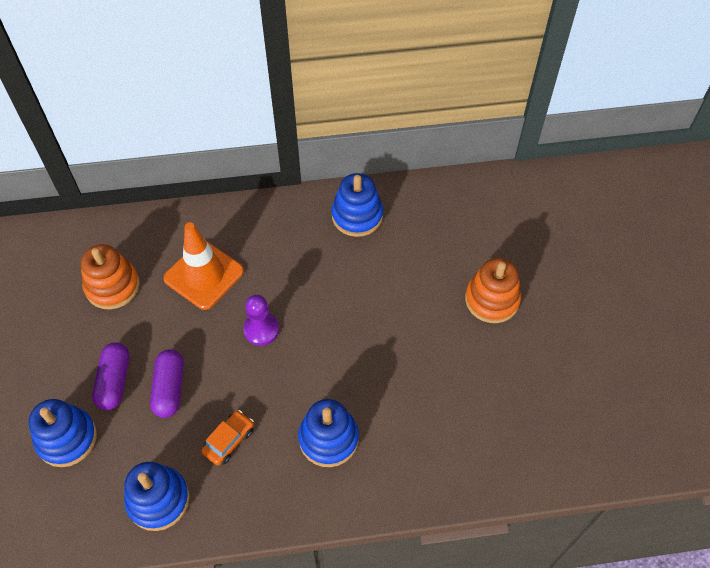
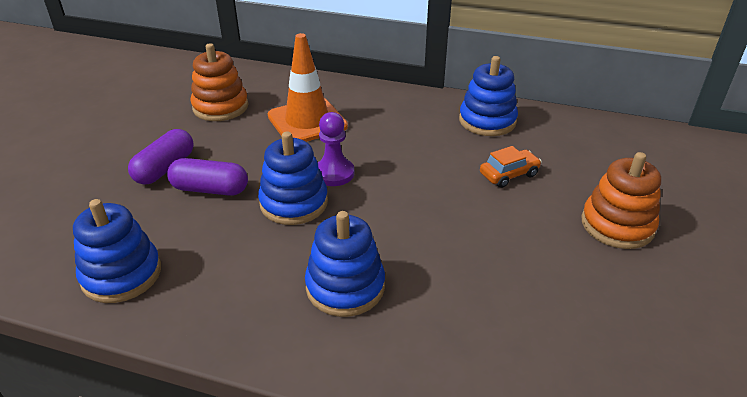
camera: 25 degrees right, 20 degrees down
blue stacking toy [28,399,97,467] -> blue stacking toy moved to [258,132,328,225]
purple capsule [150,349,184,418] -> purple capsule turned 75 degrees clockwise [167,158,248,196]
orange car [201,410,254,466] -> orange car moved to [480,146,542,188]

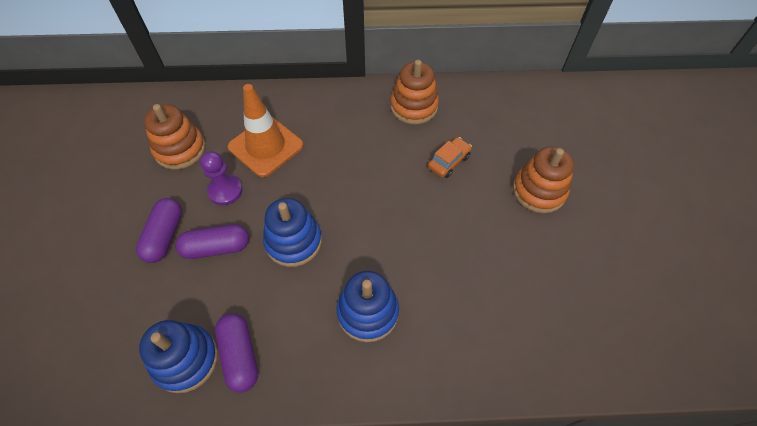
camera: 20 degrees left, 20 degrees up
purple pawn [318,112,354,186] -> purple pawn moved to [200,151,243,205]
blue stacking toy [459,56,518,136] -> orange stacking toy [390,60,439,124]
none -> purple capsule [215,313,258,393]

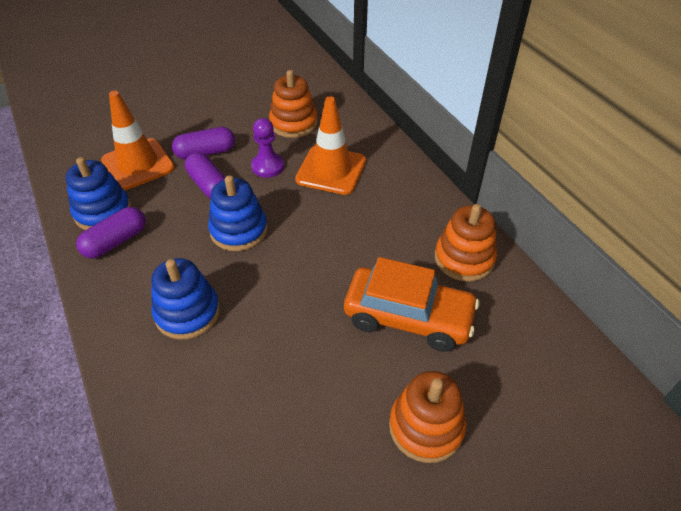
camera: 65 degrees right, 10 degrees down
orange car [428,137,472,178] -> orange car [344,257,480,352], size x2.05
none -> orange traffic cone [101,91,175,190]

